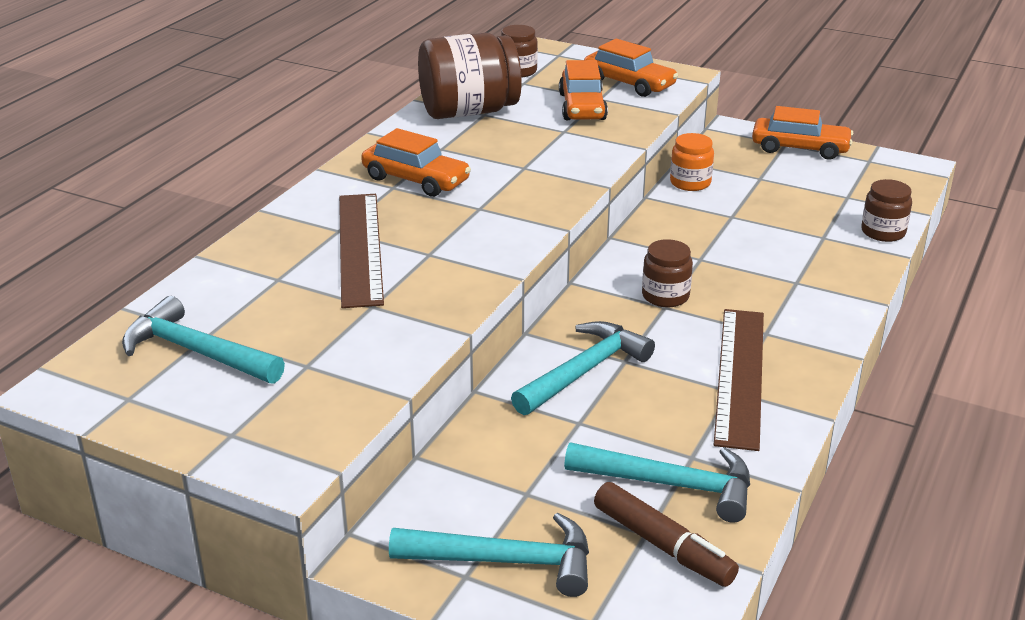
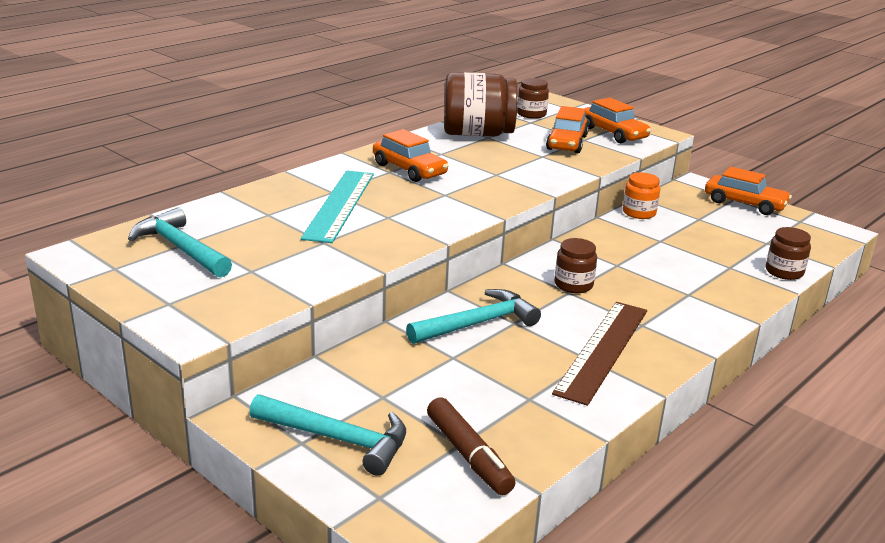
camera: 15 degrees right, 5 degrees down
brown ruler [339,194,384,308] -> turquoise ruler [301,171,374,243]
turquoise hammer [564,442,750,523] -> none

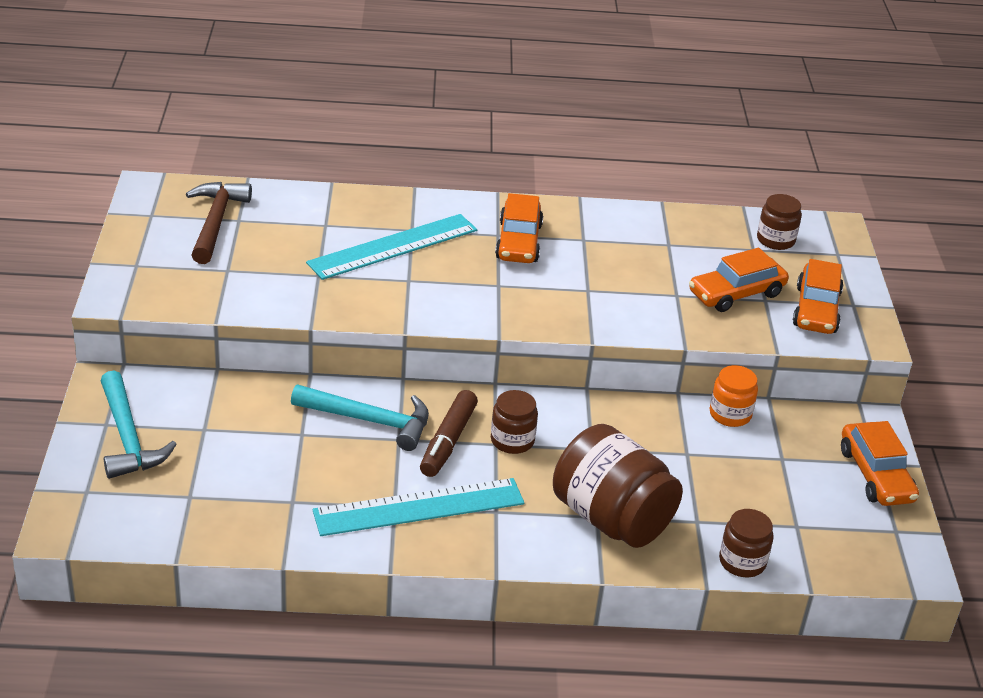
camera: 45 degrees right, 10 degrees up
turquoise hammer [128,208,232,278] -> brown hammer [186,182,252,264]
brown marker [427,397,515,495] -> brown marker moved to [420,390,478,477]
brown jar [444,72,518,136] -> brown jar moved to [553,424,683,548]
brown ruler [552,302,647,406] -> turquoise ruler [313,478,524,536]

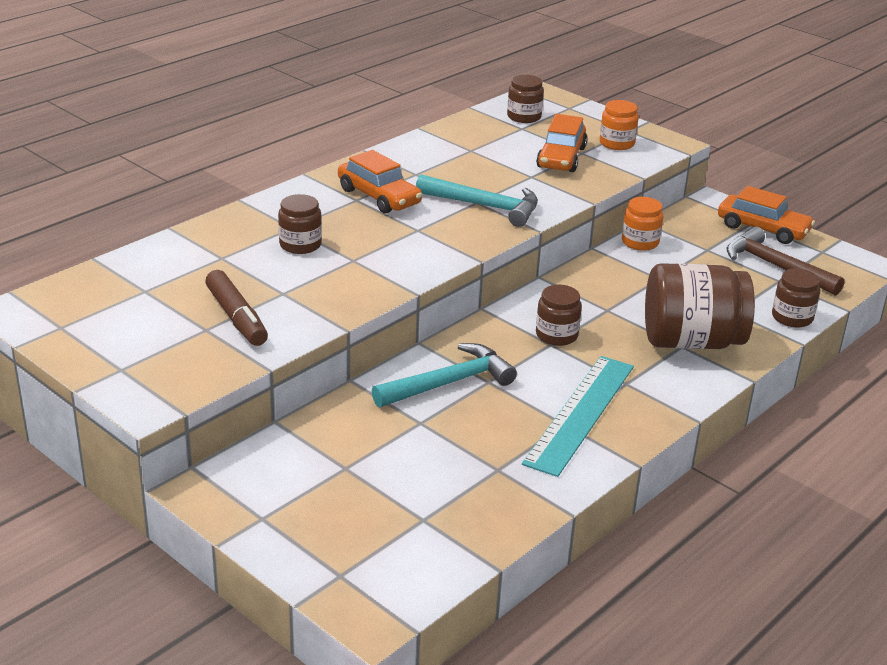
camera: 45 degrees left, 5 degrees down
turquoise hammer [101,371,177,479] -> turquoise hammer moved to [416,174,538,227]
brown hammer [186,182,252,264] -> brown hammer moved to [726,226,845,296]
turquoise ruler [306,214,477,280] -> brown jar [278,194,322,254]
brown marker [420,390,478,477] -> brown marker moved to [205,270,268,346]
orange car [793,259,843,334] -> orange jar [600,100,639,150]

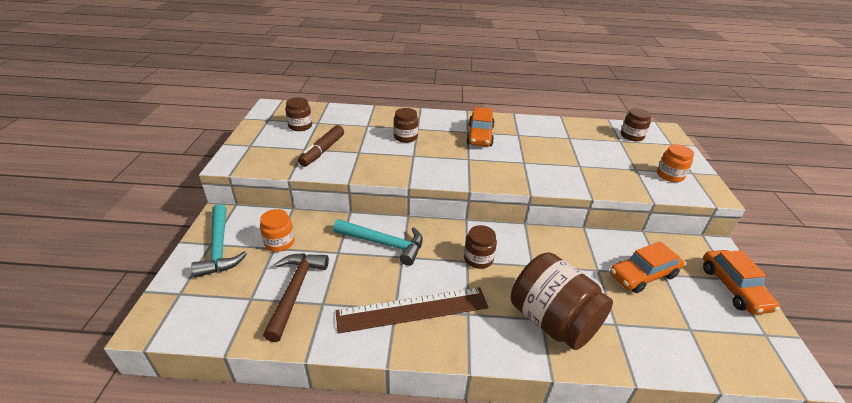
camera: 50 degrees right, 5 degrees up
turquoise hammer [416,174,538,227] -> turquoise hammer moved to [191,204,247,278]
turquoise ruler [522,356,634,477] -> brown ruler [336,287,489,334]
orange car [536,114,587,172] -> orange car moved to [610,241,684,293]
orange jar [622,197,663,251] -> orange jar moved to [260,209,295,252]
brown hammer [726,226,845,296] -> brown hammer moved to [263,253,329,342]
brown jar [772,268,820,328] -> brown jar moved to [285,97,312,131]

